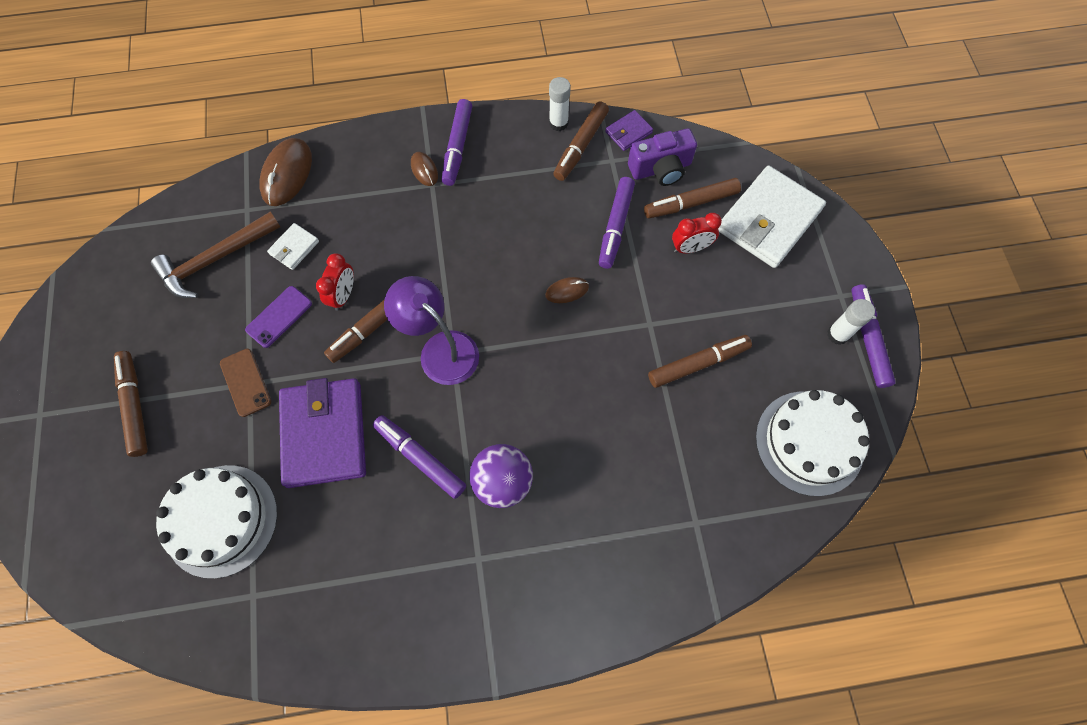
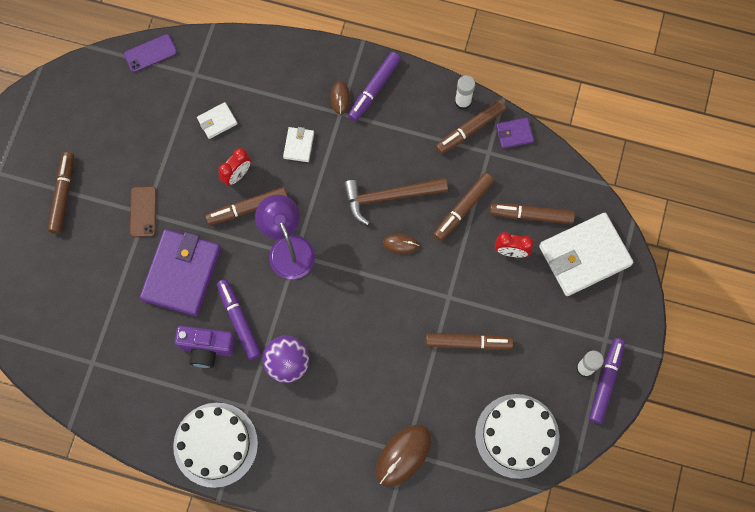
camera: 25 degrees right, 5 degrees up
brown hammer [151,212,280,298] -> brown hammer moved to [343,178,448,225]
white cake [156,465,277,579] -> white cake moved to [173,403,258,488]
purple phone [245,286,312,348] -> purple phone moved to [124,34,177,72]
brown mouse [259,138,312,206] -> brown mouse moved to [376,425,431,487]
purple marker [599,177,635,269] -> brown marker [433,173,494,241]
purple camera [628,128,697,186] -> purple camera moved to [174,326,236,368]
none -> white wallet [283,127,314,162]

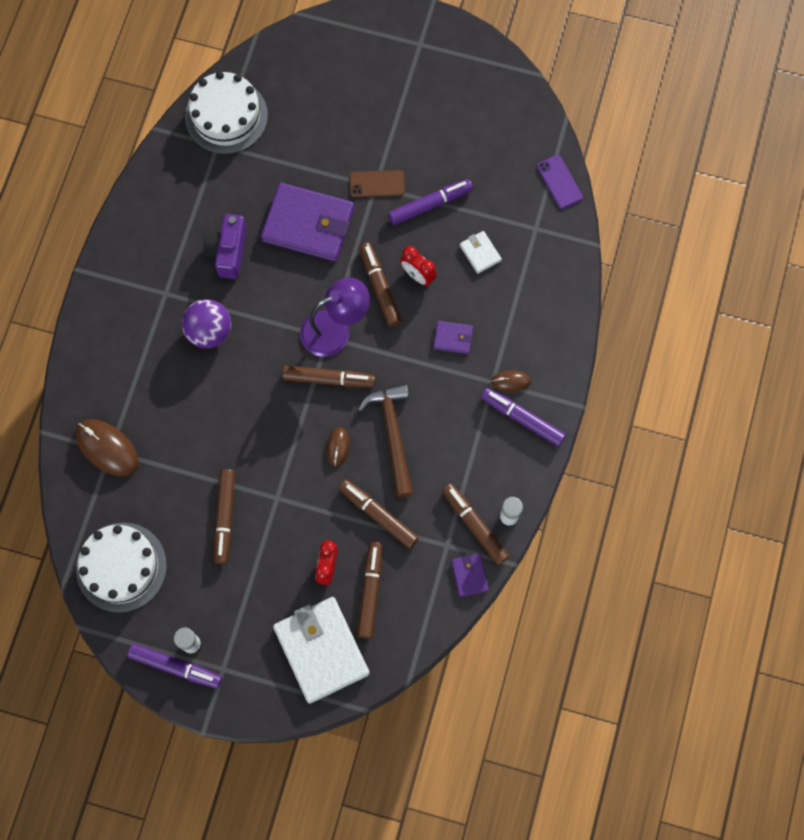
camera: 90 degrees right, 0 degrees up
brown marker [47,152,74,234] -> brown marker moved to [282,366,375,387]
white cake [173,403,258,488] -> white cake moved to [185,71,268,154]
purple marker [217,279,261,360] -> purple marker moved to [388,179,473,225]
white wallet [283,127,314,162] -> purple wallet [433,321,473,354]

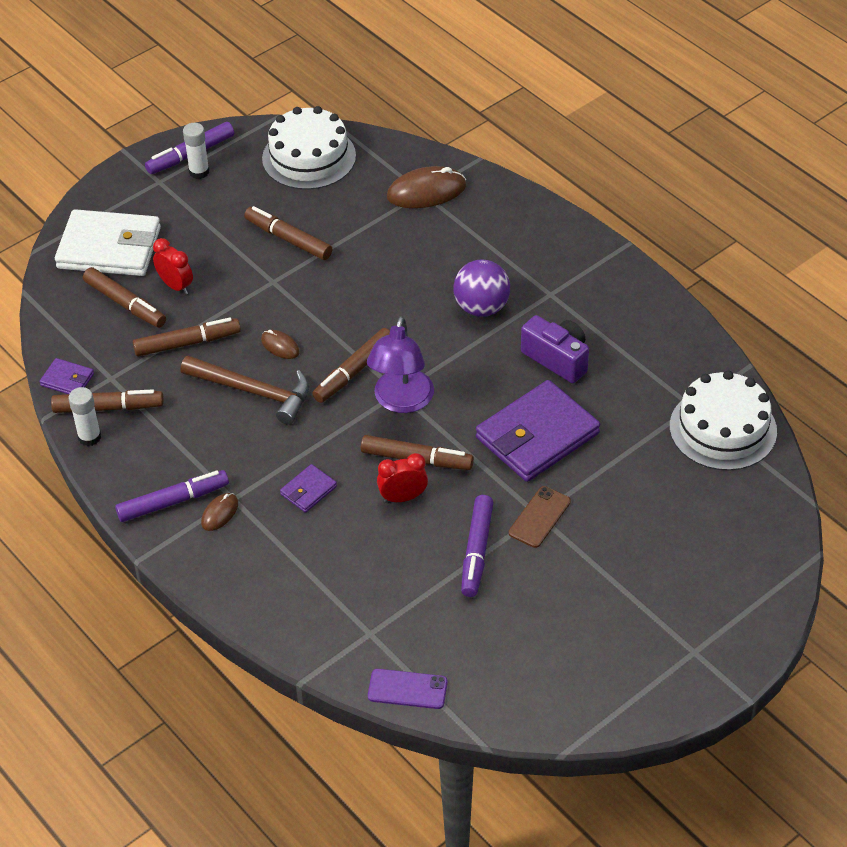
camera: 125 degrees right, 25 degrees down
white wallet [460,231,502,274] -> none

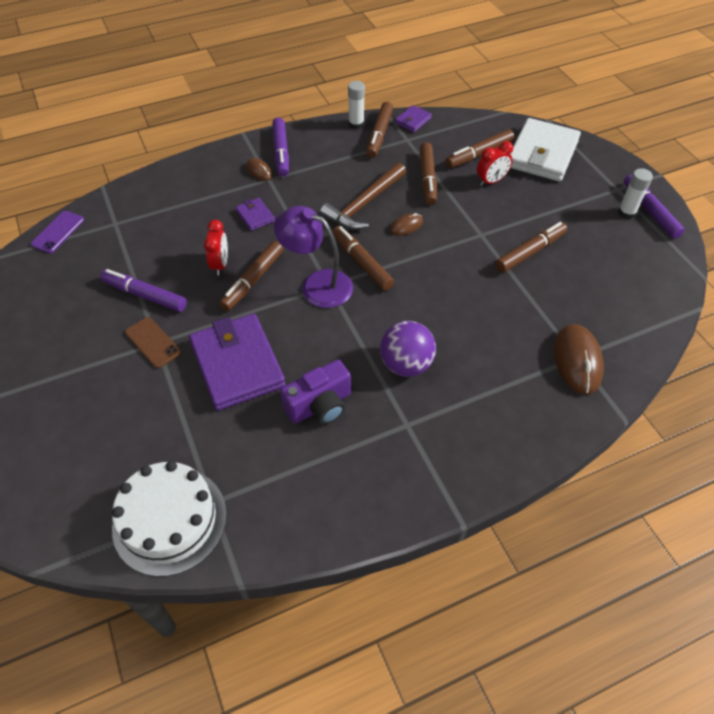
camera: 105 degrees right, 5 degrees up
white cake [262,106,356,190] -> none

